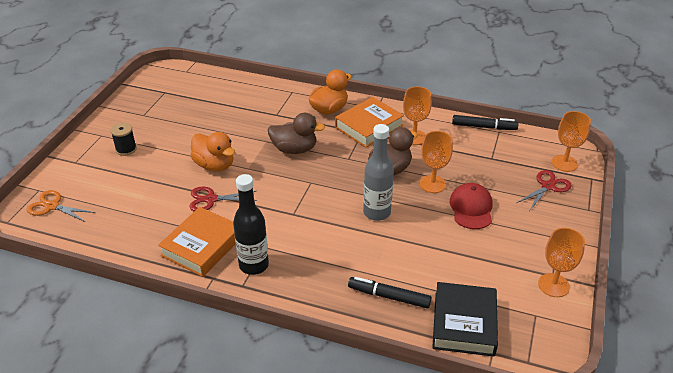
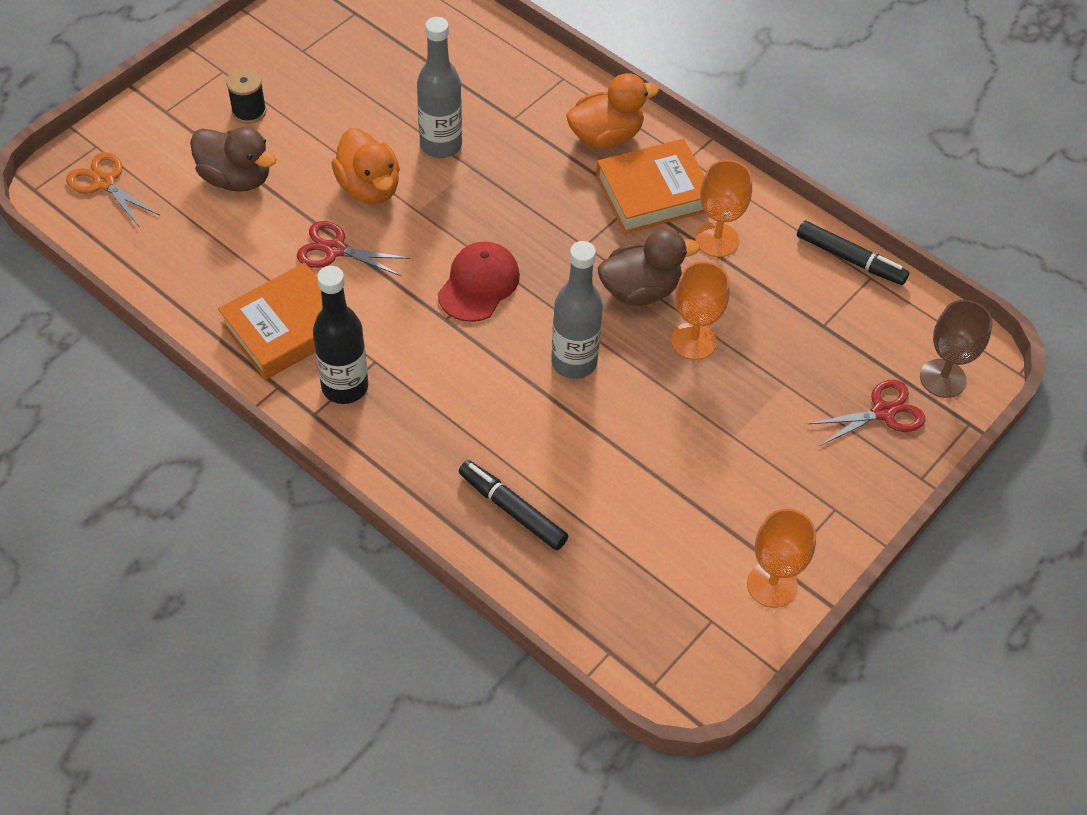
camera: 20 degrees right, 15 degrees up
brown duck [268,113,325,154] -> brown duck moved to [190,127,277,192]
black book [432,282,498,357] -> none
red cap [450,183,493,229] -> red cap moved to [438,241,520,322]
orange goblet [552,111,591,172] -> brown goblet [920,300,993,398]
none -> grey bottle [417,17,462,158]

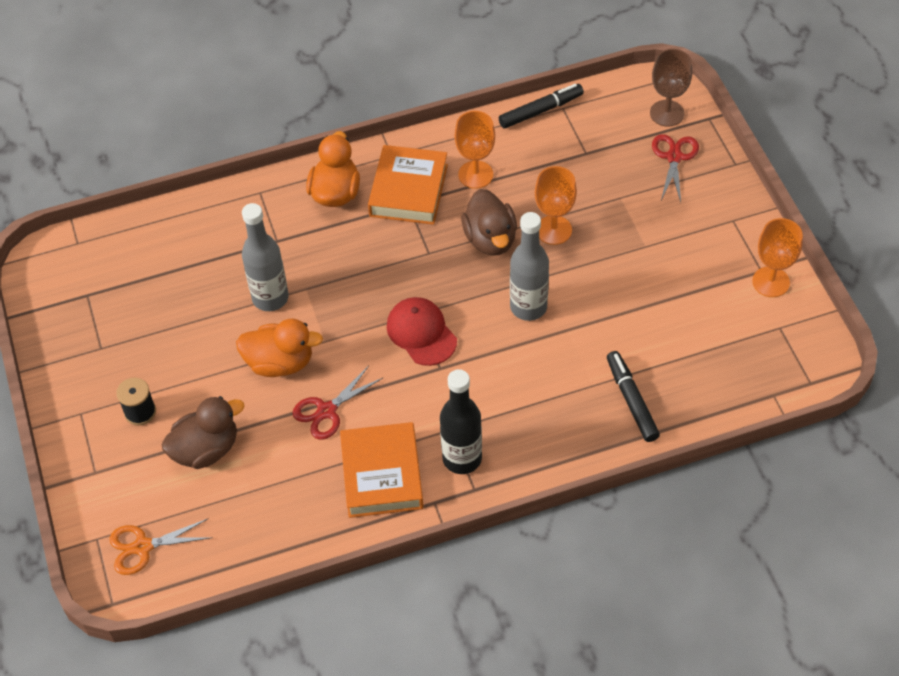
camera: 55 degrees left, 0 degrees up
black marker [459,460,568,550] -> black marker turned 90 degrees clockwise [607,351,660,442]
brown duck [598,229,700,306] -> brown duck turned 150 degrees clockwise [461,189,517,256]

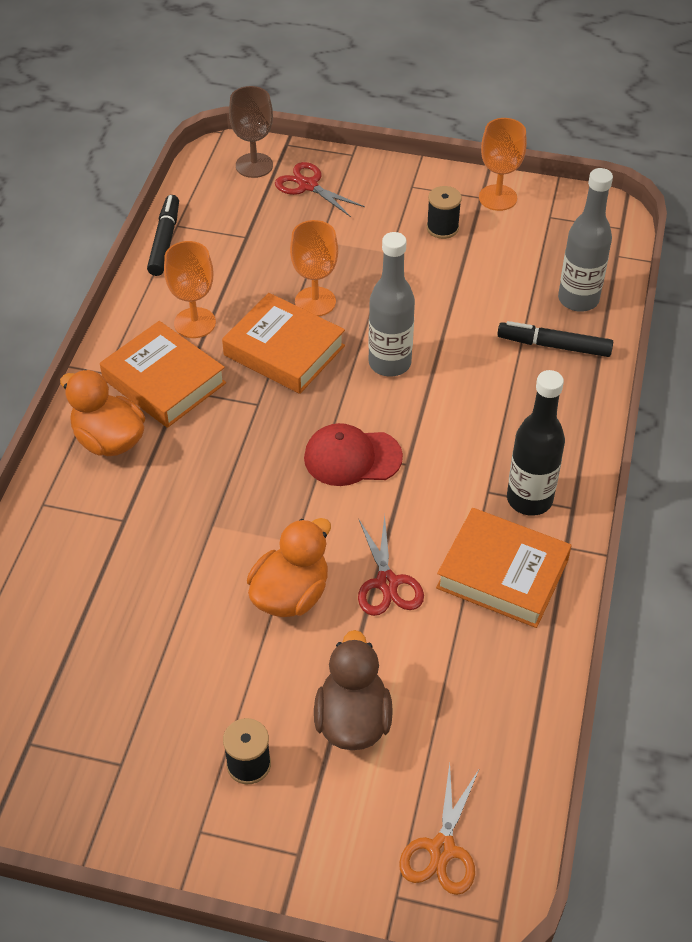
camera: 60 degrees left, 5 degrees down
grey bottle [242,203,289,311] -> grey bottle moved to [558,168,613,312]
brown duck [461,189,517,256] -> orange book [222,293,345,394]
none -> black spool [427,186,462,239]

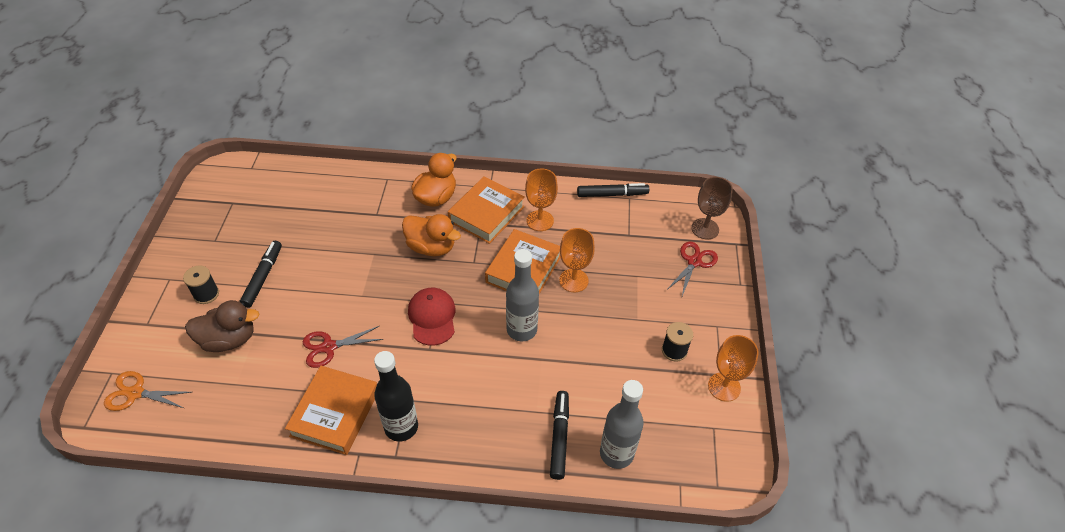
camera: 80 degrees right, 0 degrees up
orange duck [247,518,331,617] -> orange duck moved to [402,214,461,256]
none -> black marker [239,241,282,308]

